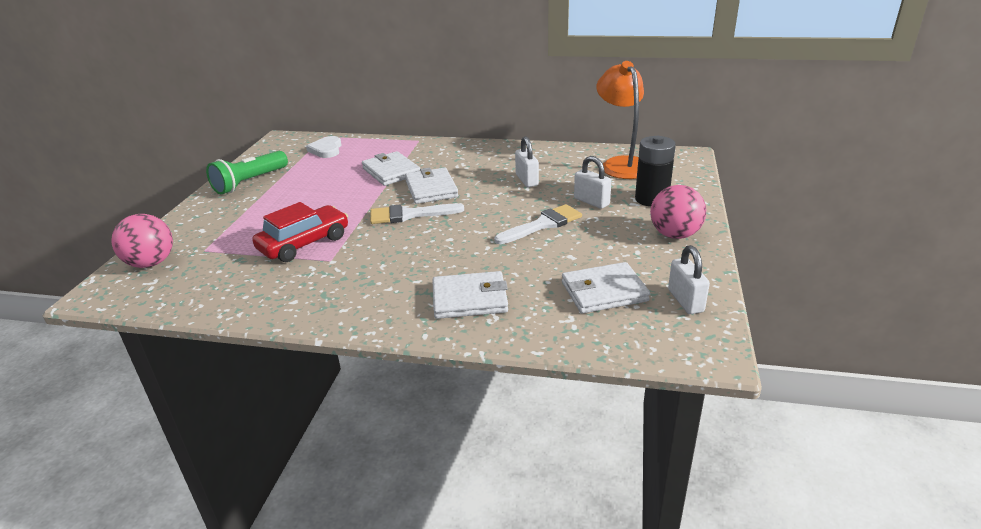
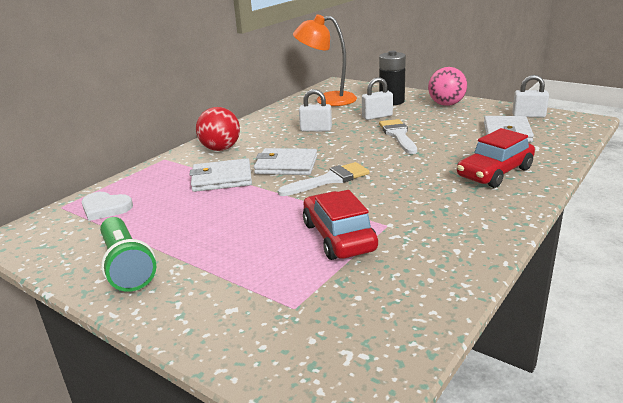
camera: 65 degrees left, 5 degrees down
pink ball [112,214,173,268] -> none
white brush [370,203,464,224] -> white brush turned 135 degrees counterclockwise [278,162,369,196]
white wallet [432,271,508,319] -> red car [457,128,535,188]
none -> red ball [196,107,240,151]

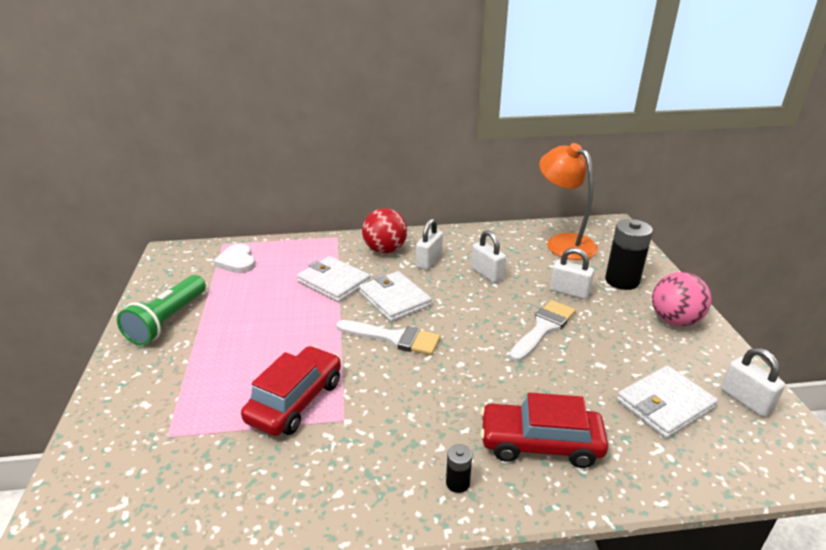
camera: 45 degrees right, 5 degrees up
none -> white padlock [416,218,443,270]
none -> black battery [446,444,472,493]

